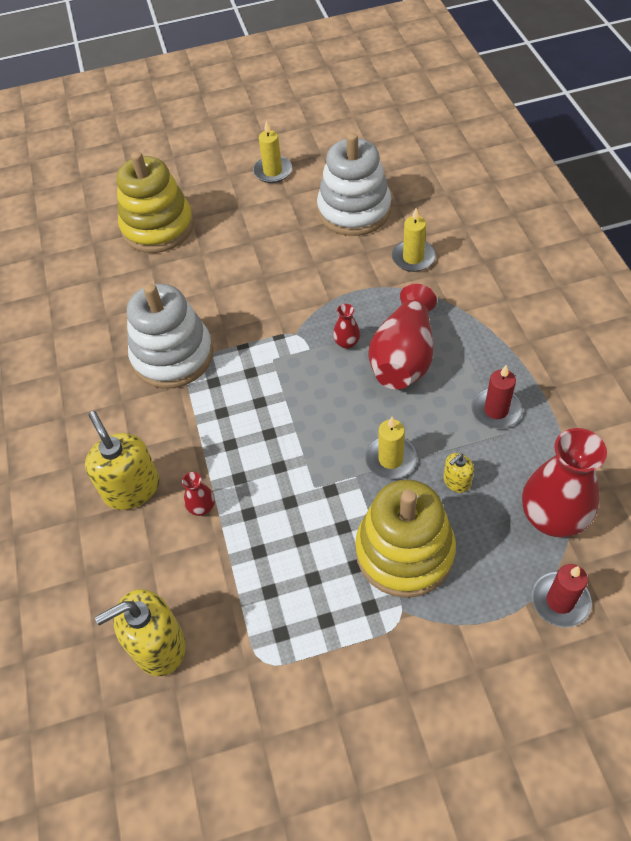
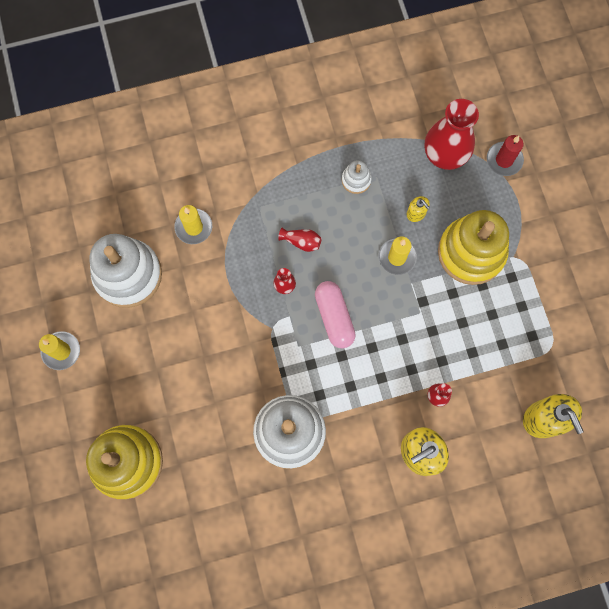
camera: 95 degrees left, 20 degrees up
red vase [368,284,437,389] -> red vase [278,227,321,252], size x0.44
red candle [471,365,522,429] -> white stacking toy [342,160,371,194]
none -> pink capsule [315,281,356,348]

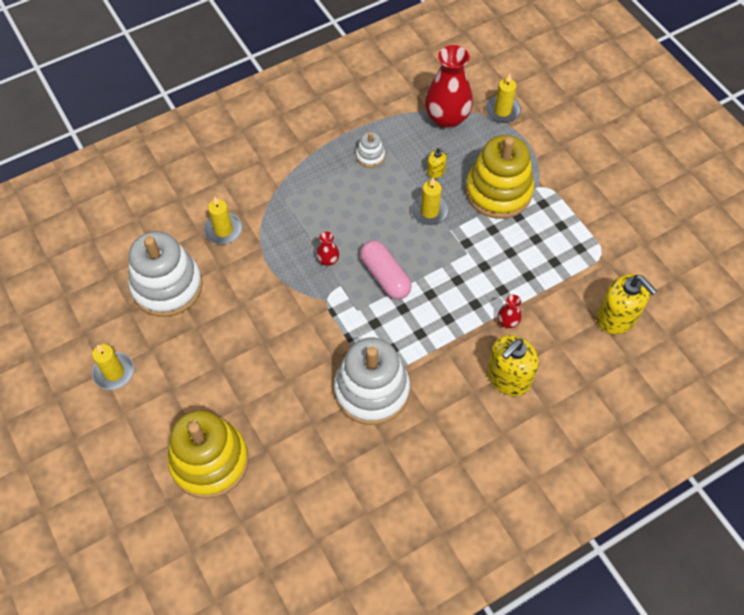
camera: 15 degrees left, 15 degrees down
red vase [278,227,321,252] -> none
red candle [487,135,524,176] -> yellow candle [485,74,521,123]

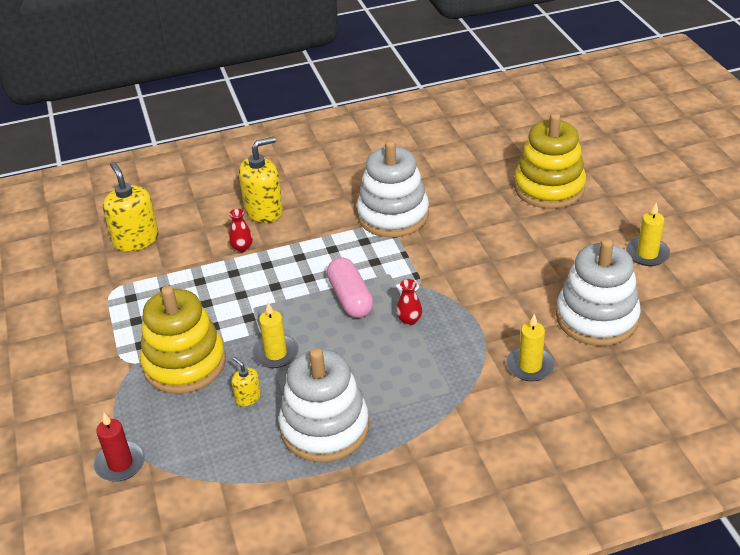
camera: 165 degrees left, 20 degrees down
white stacking toy [356,132,385,168] -> white stacking toy [279,348,369,462], size x2.25
red vase [425,45,473,129] -> none
yellow candle [485,74,521,123] -> red candle [94,413,145,482]

